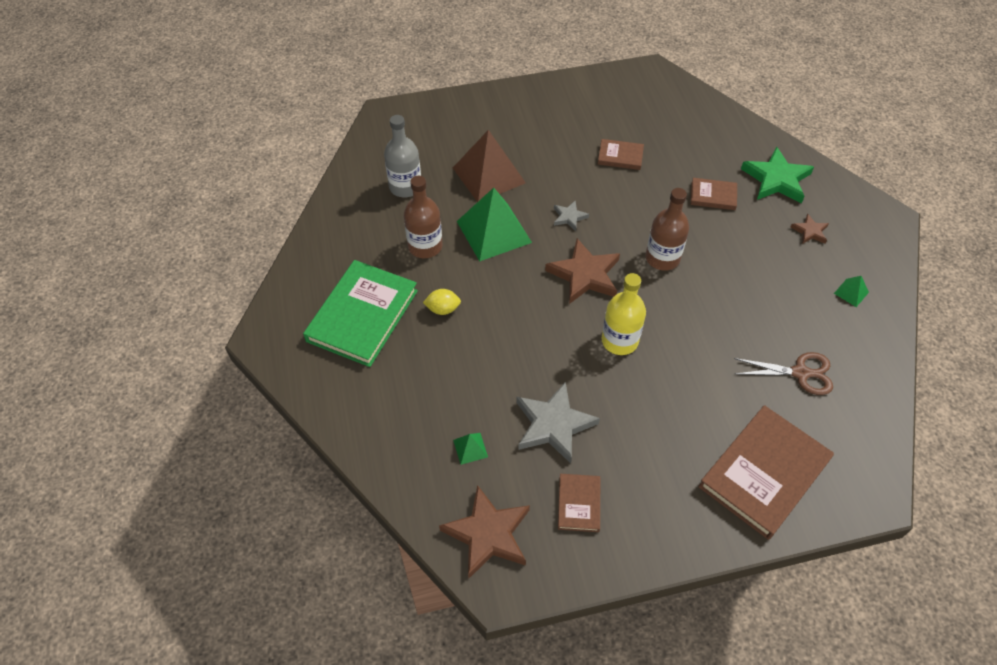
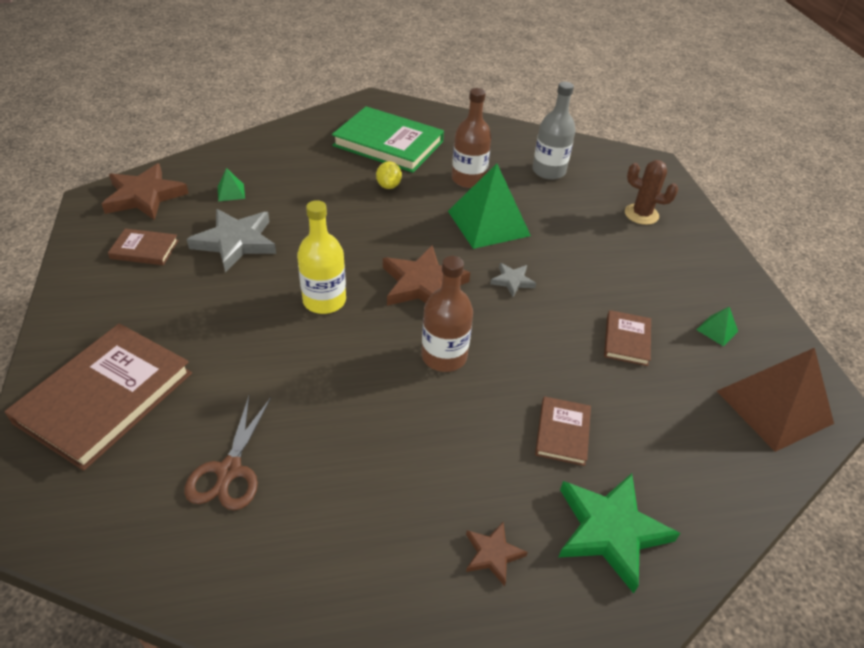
camera: 90 degrees right, 10 degrees down
brown pyramid [453,130,526,202] -> brown pyramid moved to [717,348,834,452]
brown book [698,405,834,540] -> brown book turned 75 degrees clockwise [4,323,192,471]
green pyramid [834,276,869,307] -> green pyramid moved to [696,307,738,346]
none -> brown cactus [625,160,678,225]

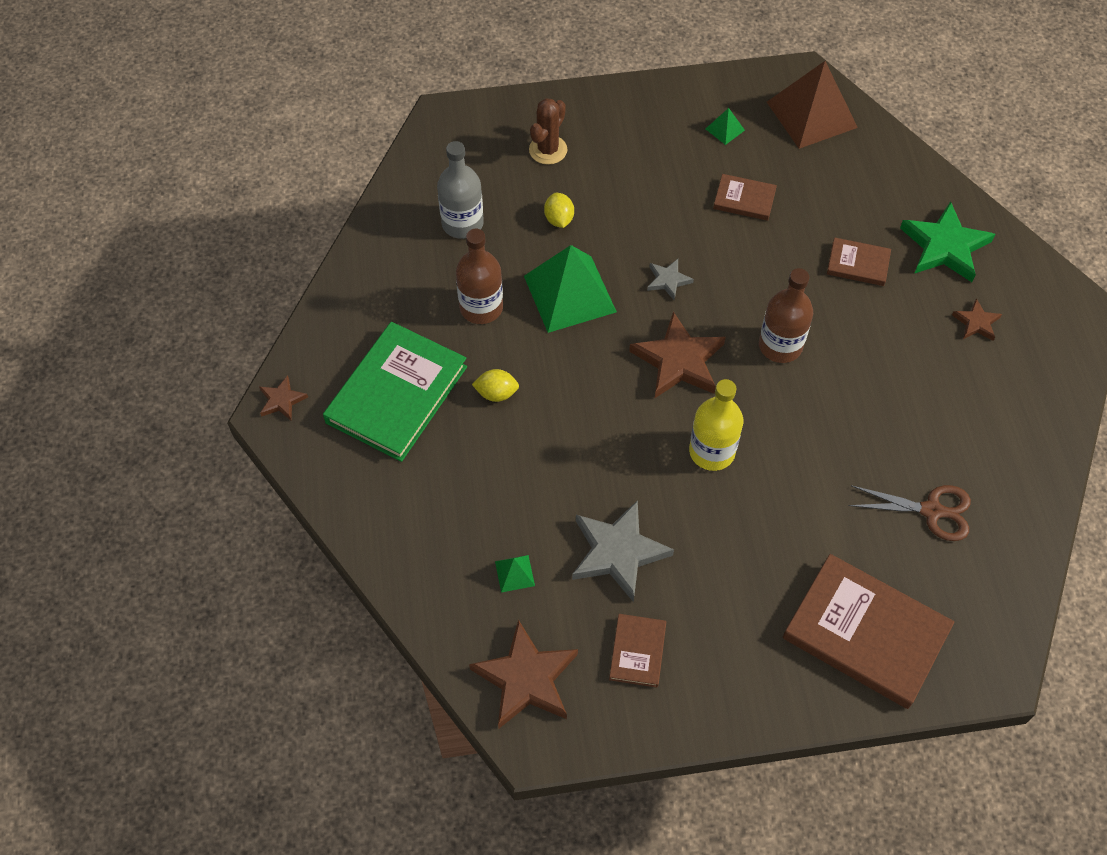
camera: 85 degrees left, 15 degrees up
none -> brown star [259,375,308,421]
none -> yellow lemon [544,193,574,228]

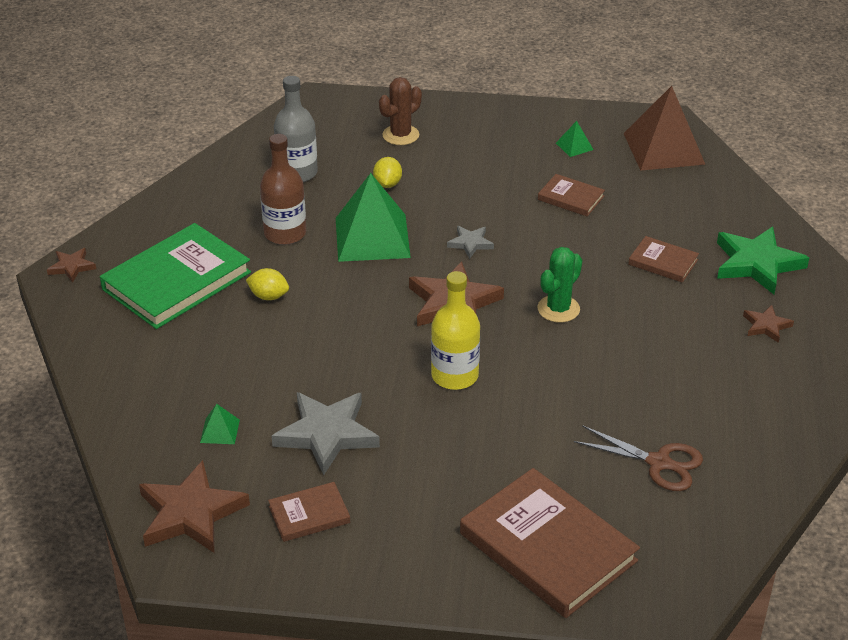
camera: 15 degrees right, 20 degrees down
brown book [609,614,666,688] -> brown book turned 45 degrees clockwise [268,482,350,542]
brown bottle [759,268,813,363] -> green cactus [538,247,582,323]

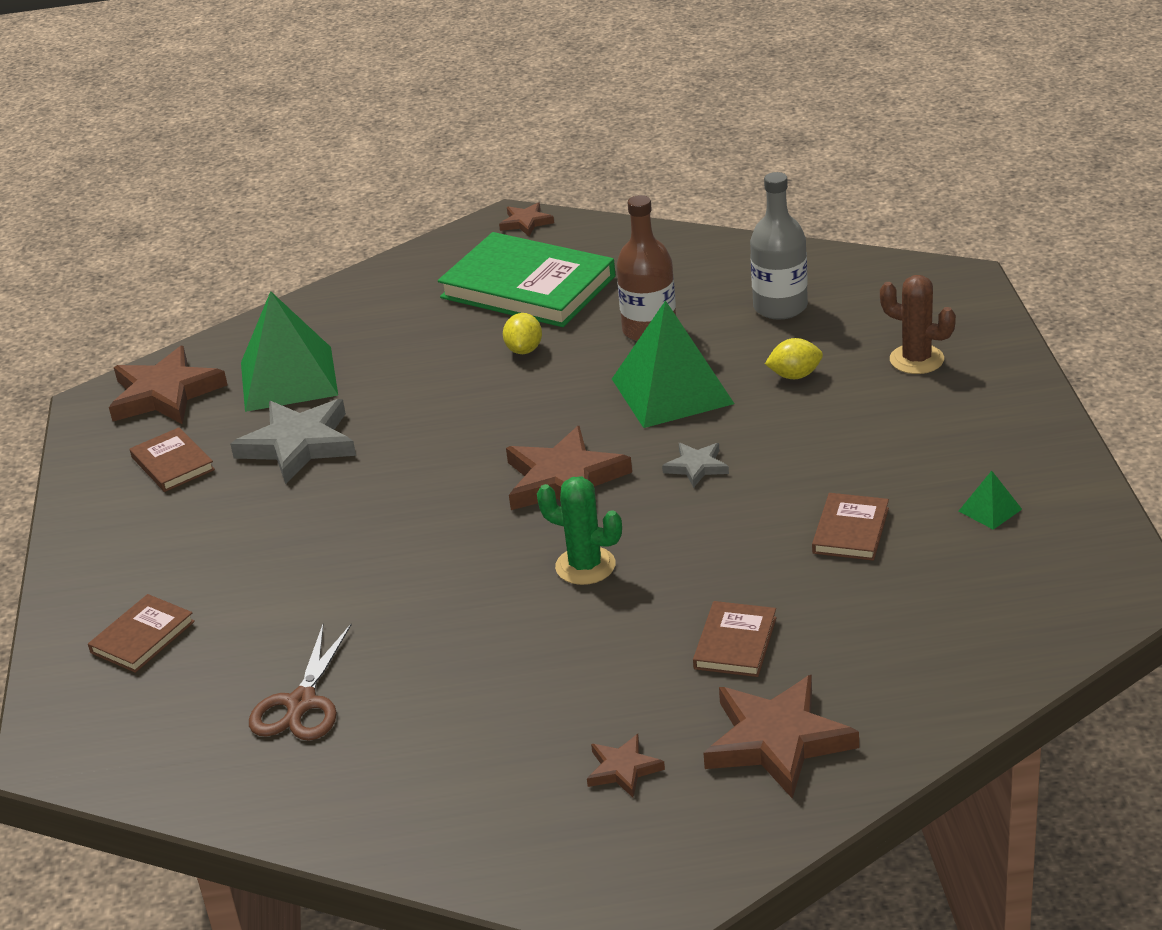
camera: 80 degrees right, 5 degrees down
green pyramid [200,404,240,444] -> green pyramid [241,291,338,412], size x2.38
yellow bottle [431,271,480,390] -> none
brown book [460,468,640,618] -> brown book [88,594,195,673], size x0.49
brown pyramid [623,86,706,171] -> none
green star [717,226,809,294] -> brown star [704,675,859,799]

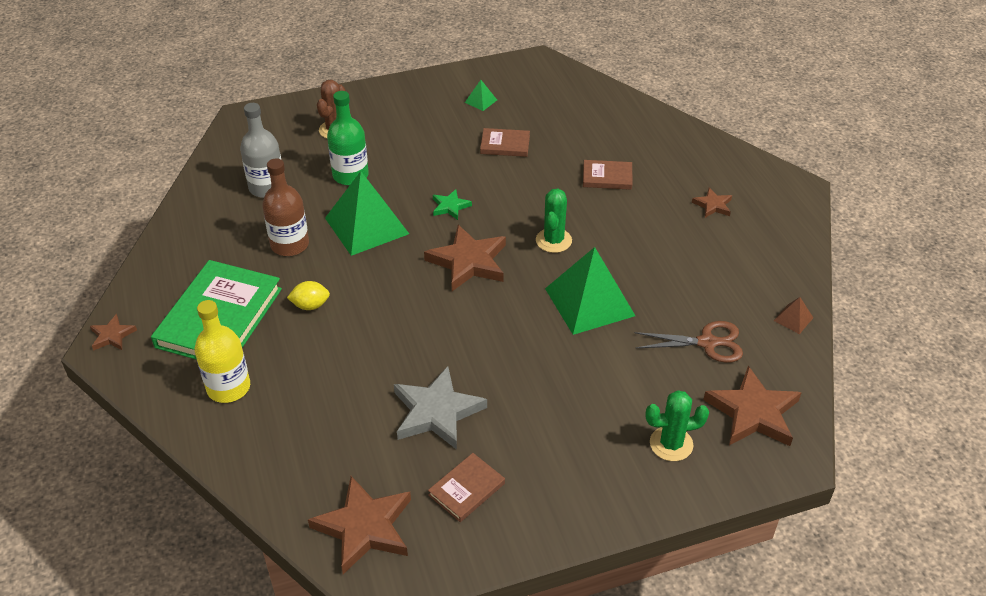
camera: 105 degrees left, 10 degrees up
brown book [88,594,195,673] -> green cactus [645,390,709,461]
green pyramid [241,291,338,412] -> green pyramid moved to [545,247,635,335]
grey star [662,443,729,488] -> green star [433,189,472,220]
brown star [704,675,859,799] -> brown star moved to [703,366,802,446]
yellow lemon [765,338,823,379] -> green bottle [327,91,369,186]
none -> yellow bottle [195,300,250,403]
none -> brown pyramid [774,297,813,334]

